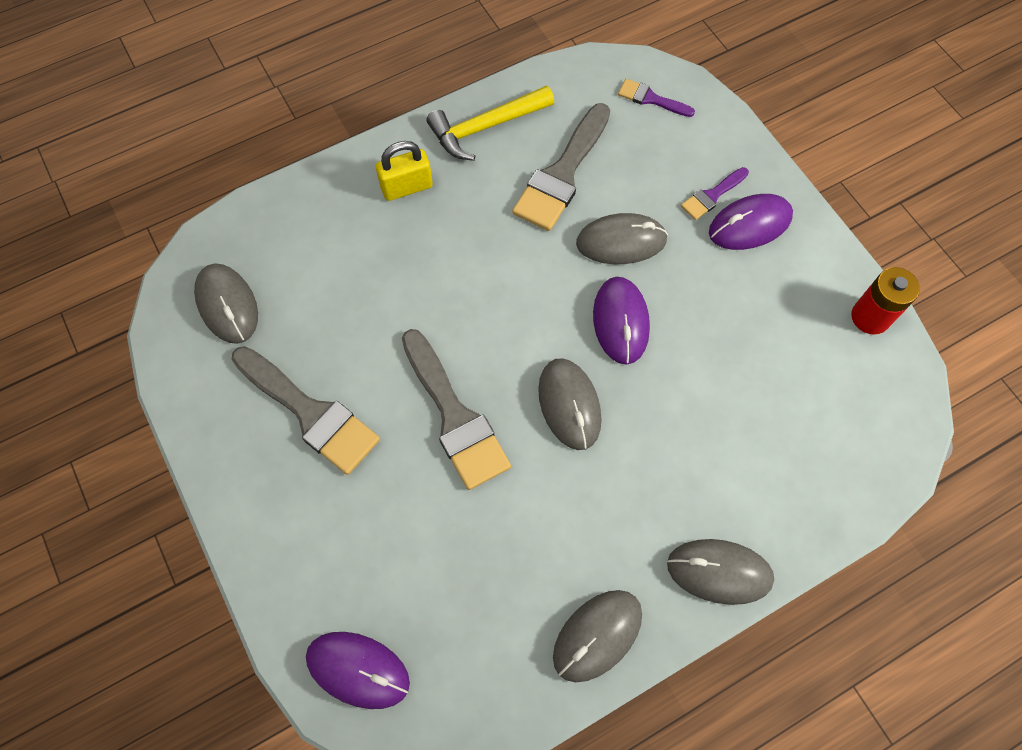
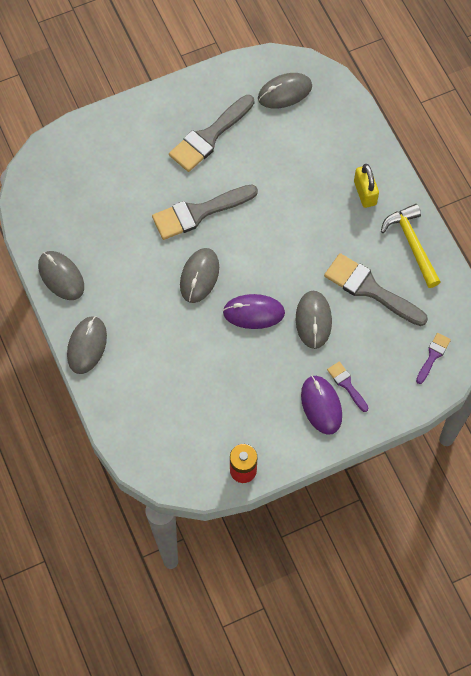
camera: 95 degrees right, 0 degrees up
purple mouse [306,632,410,709] -> none
grey mouse [538,358,602,450] -> grey mouse turned 60 degrees counterclockwise [180,248,219,303]

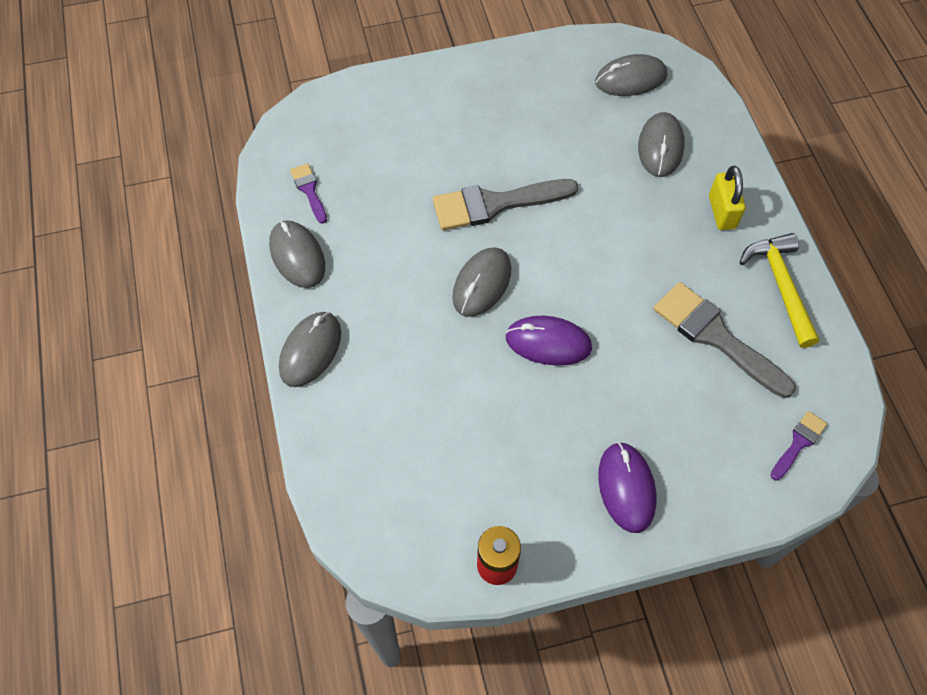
camera: 10 degrees right, 5 degrees down
grey brush [169,95,254,172] -> none
grey mouse [296,291,332,349] -> grey mouse moved to [638,112,685,177]
purple brush [327,361,368,412] -> purple brush moved to [290,163,327,224]

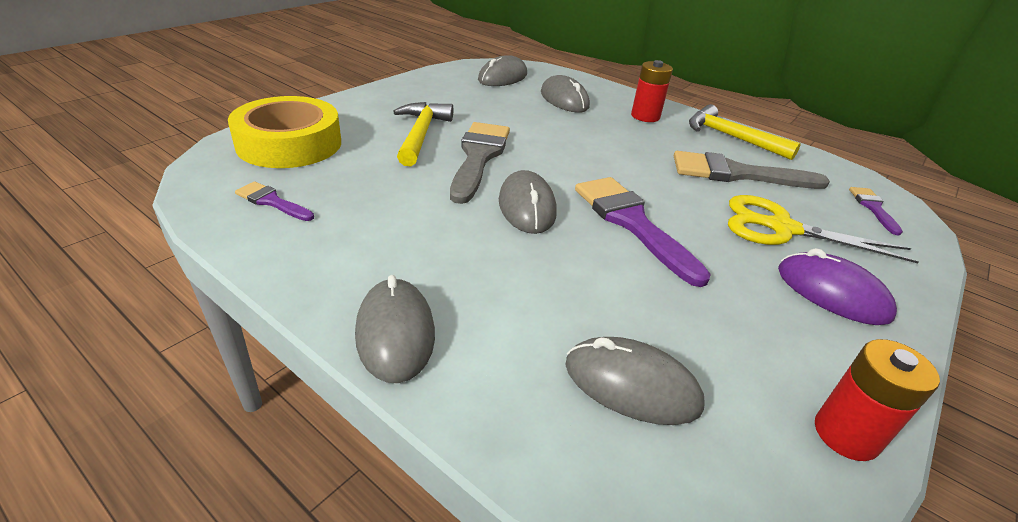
camera: 40 degrees left, 25 degrees down
grey mouse [269,220,325,288] -> grey mouse moved to [565,337,705,425]
grey brush [433,179,578,230] -> grey brush turned 150 degrees clockwise [450,122,510,204]
purple mouse [505,316,592,366] -> purple brush [575,177,711,287]
yellow padlock [709,166,745,230] -> red battery [631,60,673,122]
none -> yellow tape [228,96,341,168]
none -> yellow hammer [393,102,453,167]
none -> yellow scissors [728,195,919,263]

